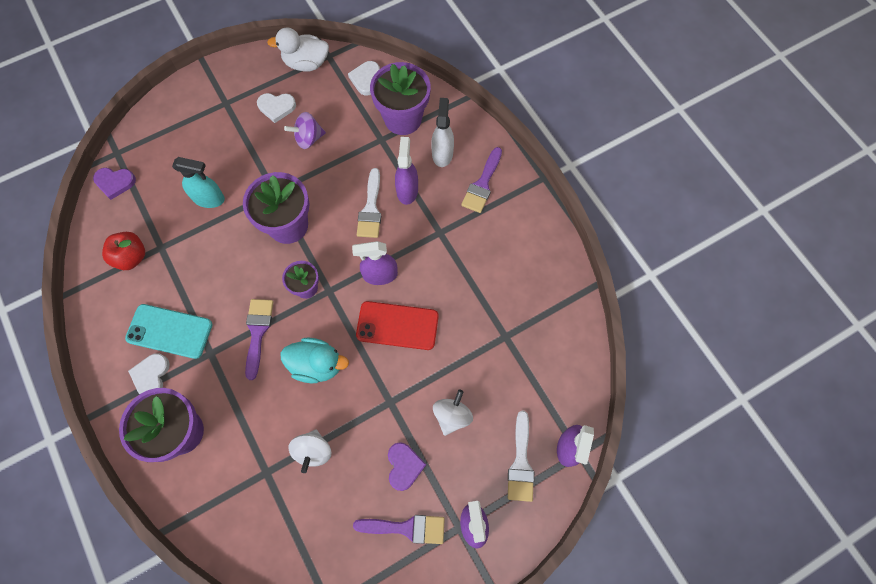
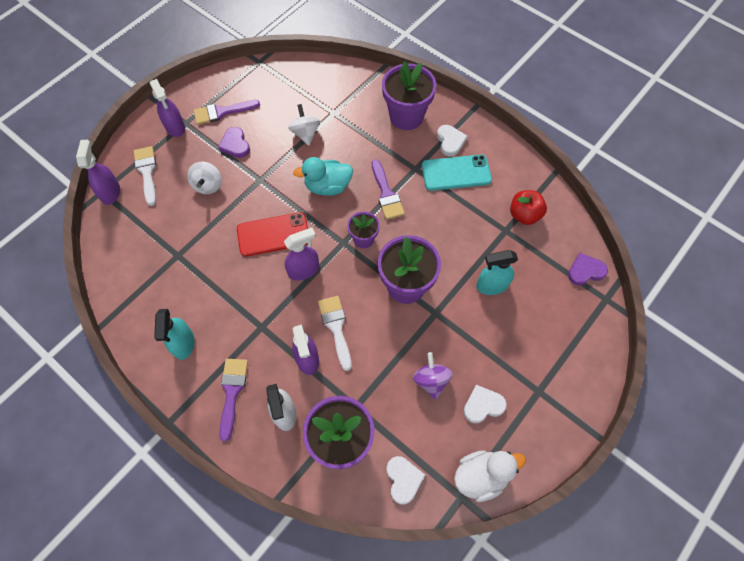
camera: 160 degrees right, 5 degrees down
purple spinning top [284,112,326,149] -> purple spinning top turned 60 degrees counterclockwise [413,352,453,400]
none -> turquoise spray bottle [154,309,195,360]

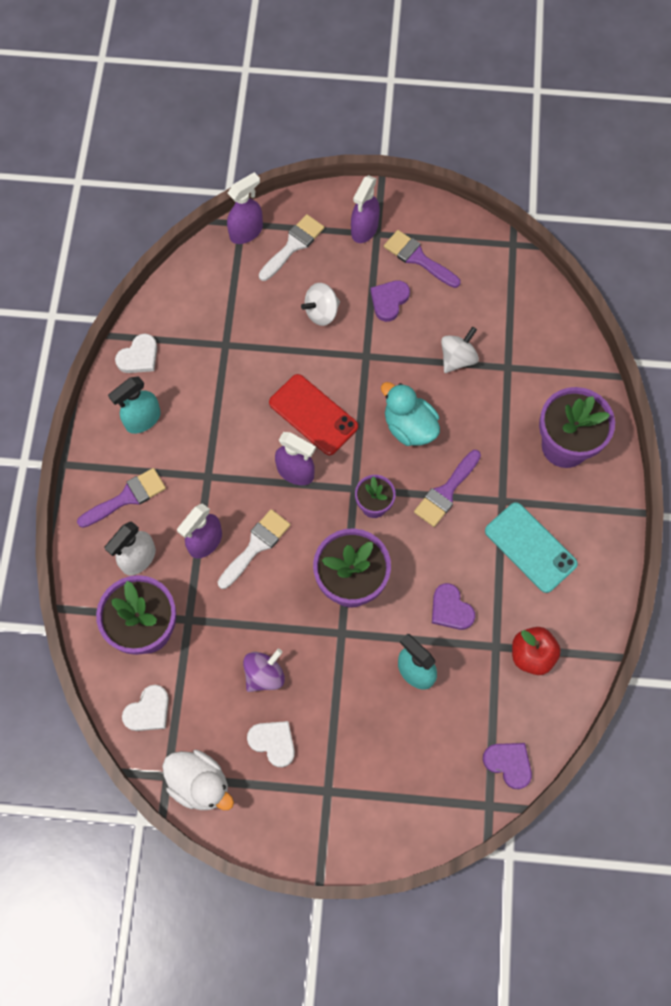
camera: 55 degrees right, 5 degrees up
white heart [437,125,468,156] -> white heart moved to [115,334,157,373]
none -> purple heart [432,583,475,630]

